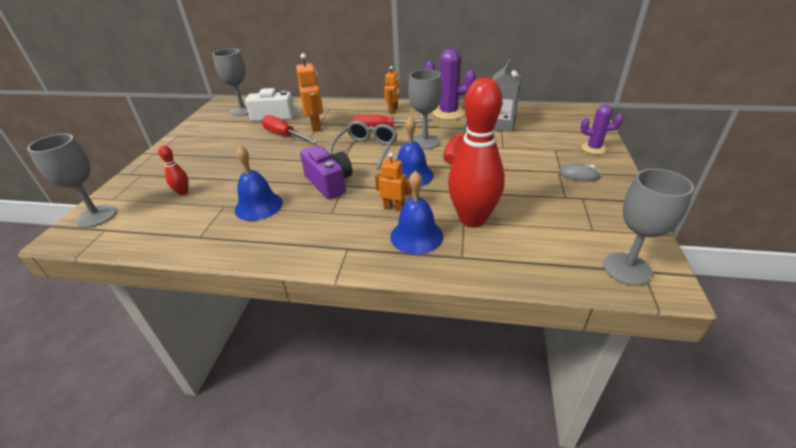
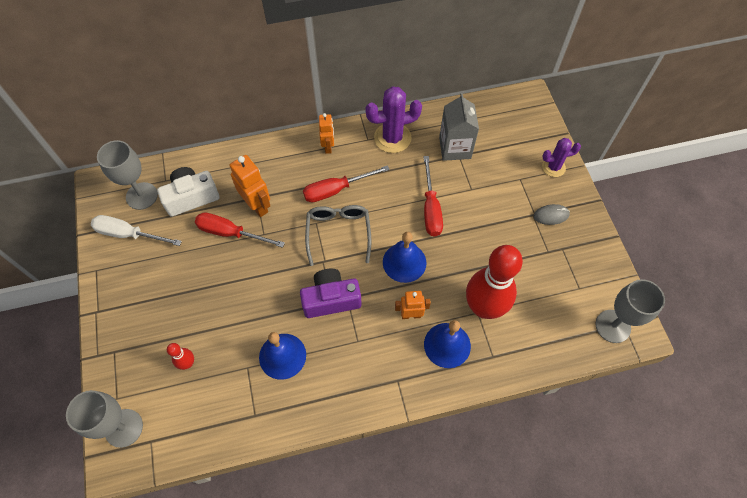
camera: 25 degrees left, 25 degrees up
purple camera [300,146,353,199] -> purple camera turned 45 degrees counterclockwise [300,269,362,318]
grey goblet [408,69,442,149] -> none
none -> white screwdriver [91,215,182,246]

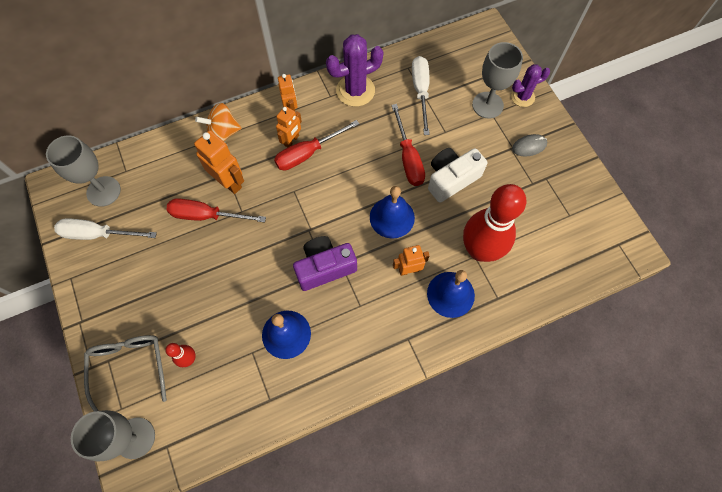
camera: 10 degrees left, 5 degrees up
white camera [157,167,219,217] -> white camera moved to [428,148,487,203]
grey glasses [305,205,371,266] -> grey glasses moved to [84,335,167,411]
grey carton [439,93,479,161] -> white screwdriver [412,56,430,135]
grey goblet [596,279,665,343] -> grey goblet moved to [472,42,523,119]
none -> orange spinning top [195,103,241,141]
none -> orange robot [276,106,302,147]

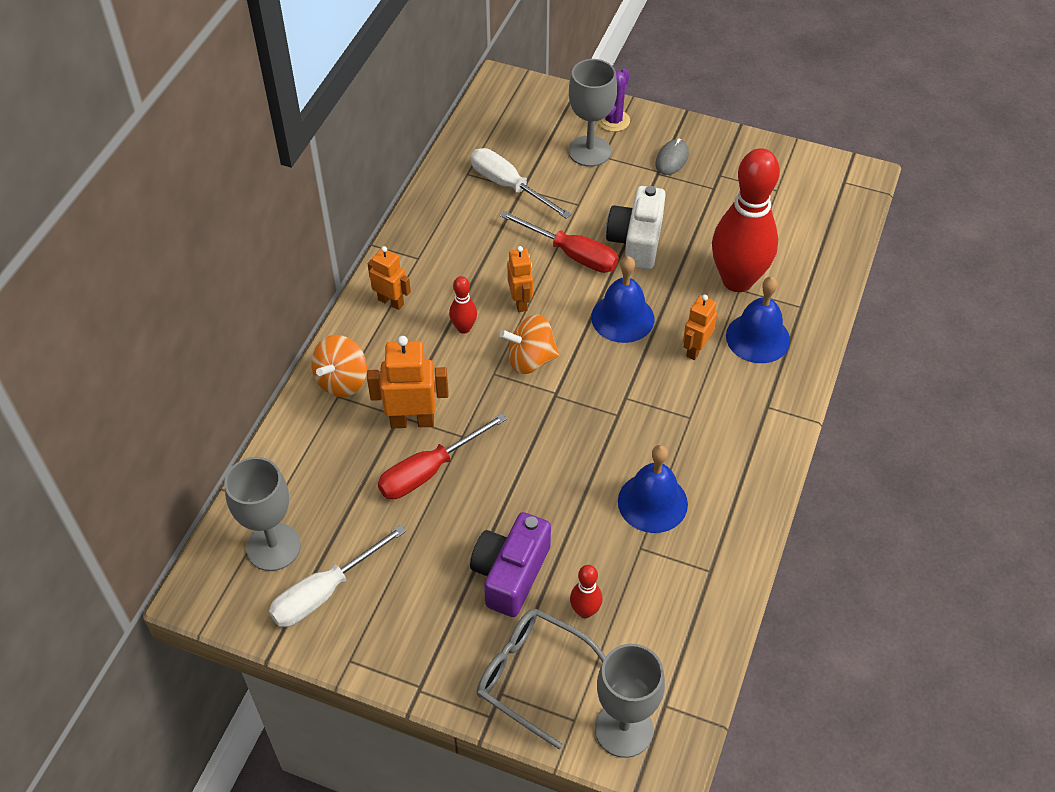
camera: 45 degrees left, 15 degrees down
red screwdriver [274,120,359,171] -> red bowling pin [449,276,477,334]
orange robot [276,106,302,147] -> orange robot moved to [507,246,533,312]
purple camera [293,236,357,291] -> purple camera moved to [470,512,551,617]
purple cactus [326,34,383,107] -> none
none -> orange spinning top [500,314,560,374]

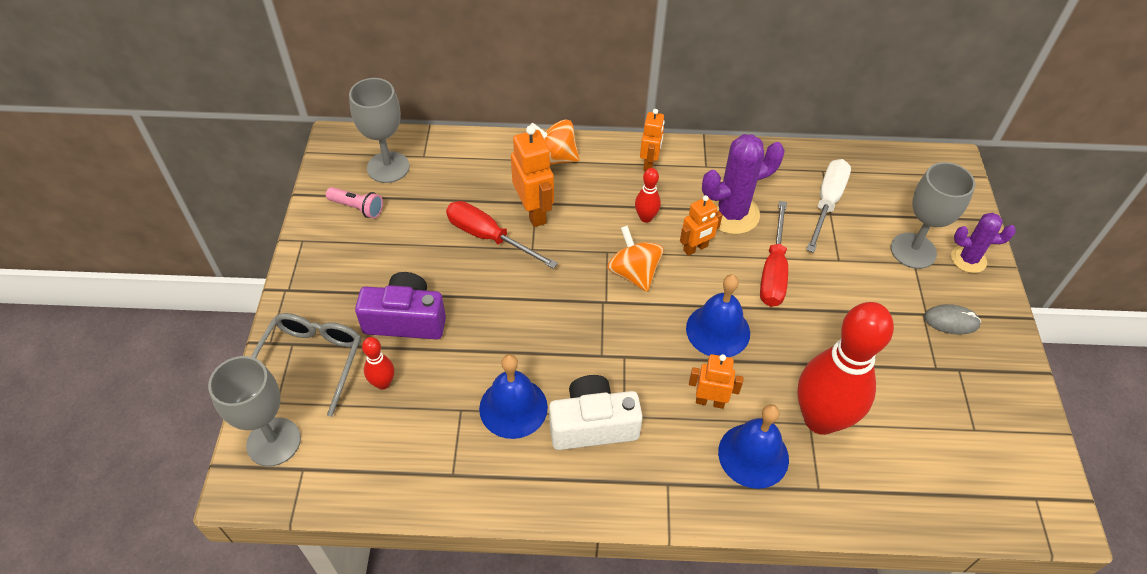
camera: 70 degrees right, 0 degrees up
white screwdriver [269,525,406,627] -> pink flashlight [326,187,383,218]
white camera [606,186,666,269] -> white camera moved to [549,375,643,450]
none -> purple cactus [702,134,785,234]

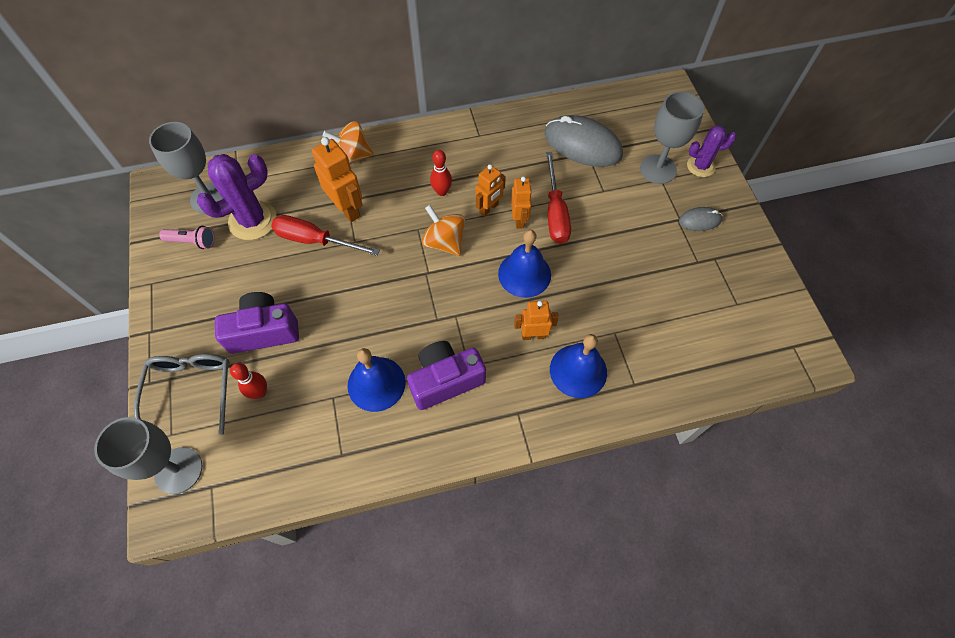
camera: 15 degrees left, 10 degrees up
white camera [549,375,643,450] -> purple camera [407,341,486,410]
orange robot [640,109,665,171] -> orange robot moved to [511,177,532,229]
purple cactus [702,134,785,234] -> purple cactus moved to [197,154,277,240]
red bowling pin [797,302,894,435] -> none
white screwdriver [806,159,851,253] -> grey mouse [544,115,623,167]

